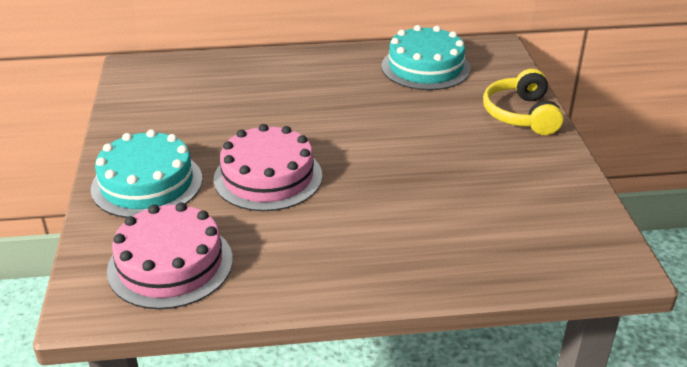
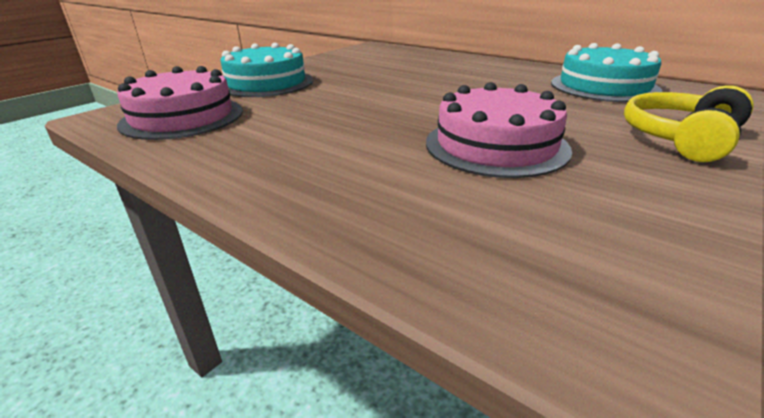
camera: 45 degrees right, 5 degrees down
pink cake [214,124,322,211] -> pink cake moved to [426,82,572,178]

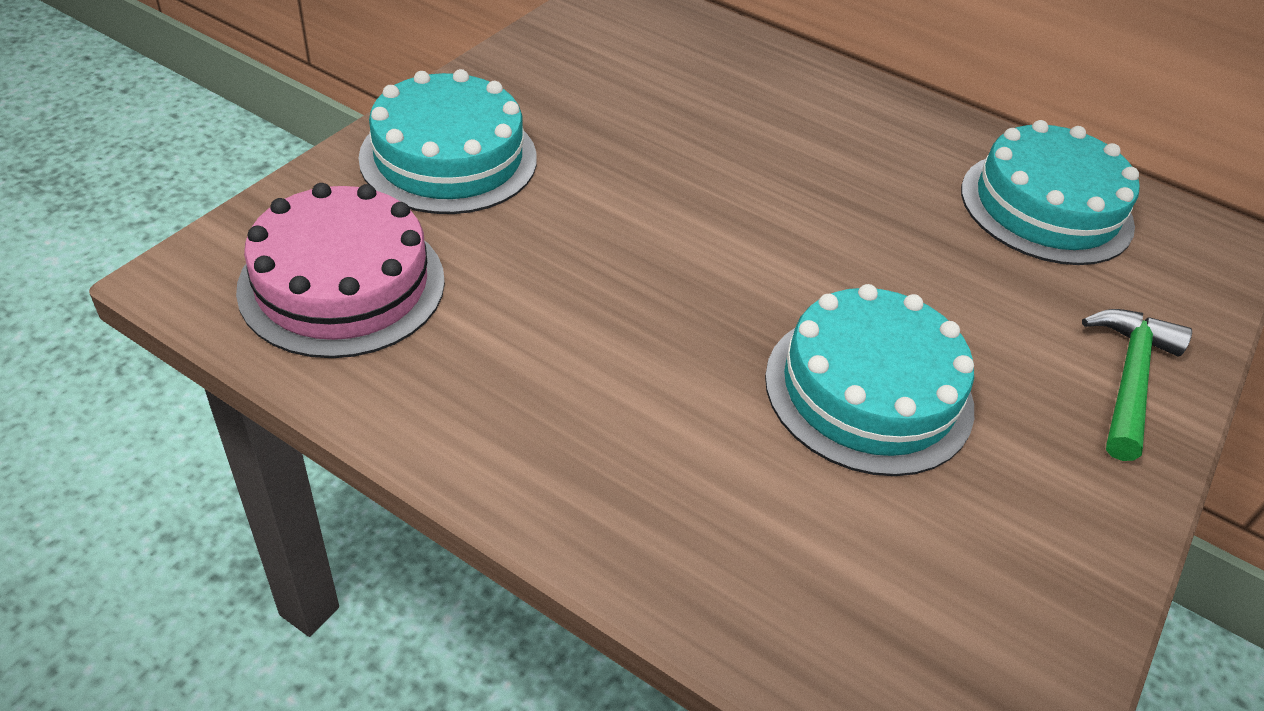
camera: 10 degrees left, 15 degrees up
pink cake [426,82,572,178] -> turquoise cake [765,284,974,476]
yellow headphones [624,85,754,162] -> green hammer [1082,309,1192,461]

